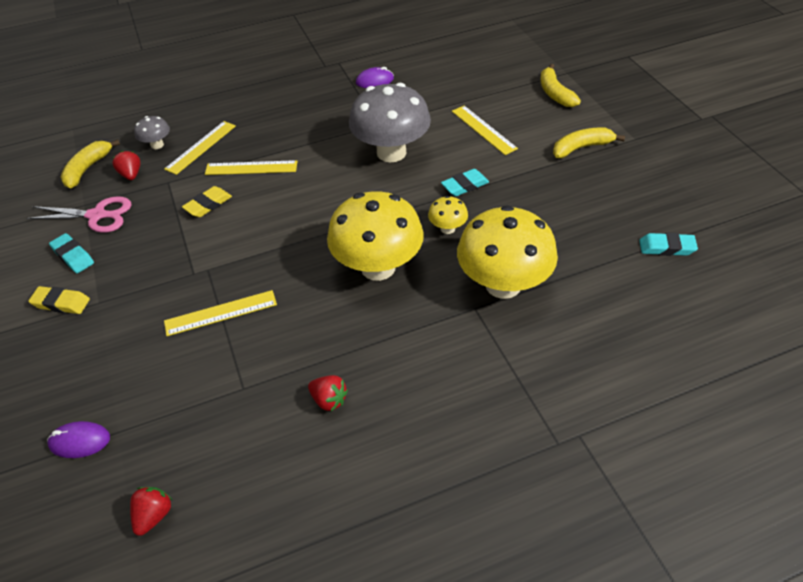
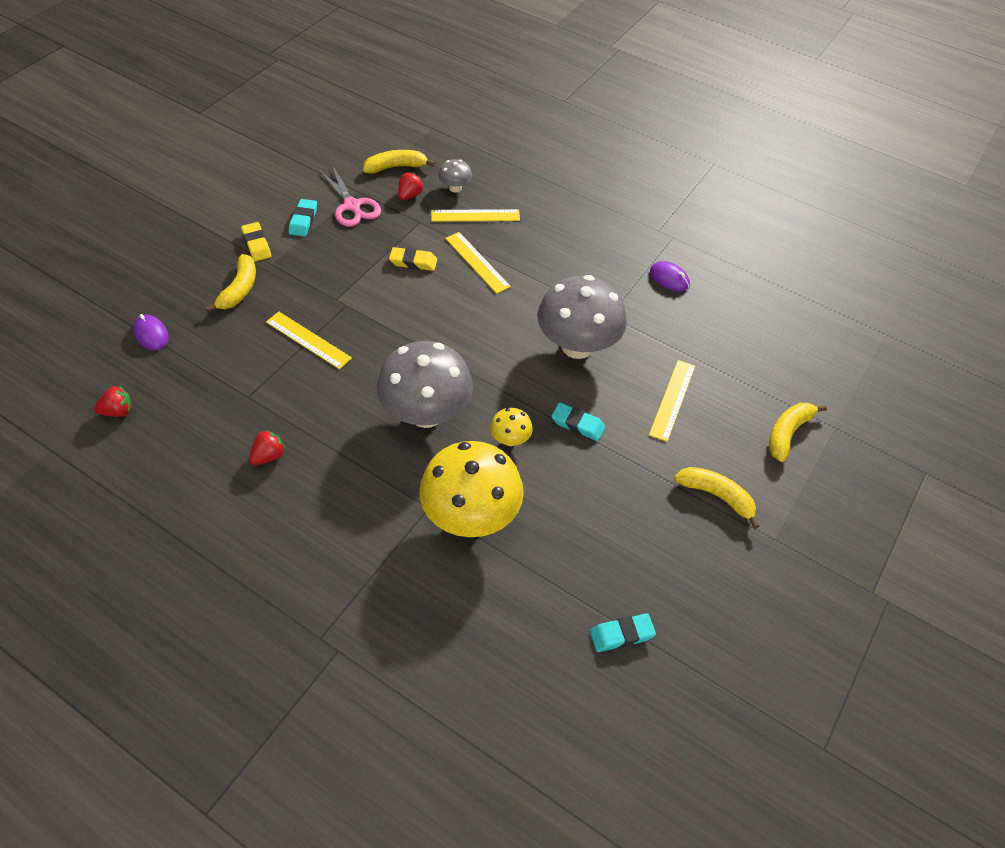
camera: 50 degrees right, 5 degrees up
red strawberry [308,375,348,411] -> red strawberry turned 135 degrees counterclockwise [249,430,286,465]
yellow mushroom [327,191,424,281] -> grey mushroom [377,341,473,428]
turquoise eraser [639,233,698,256] -> turquoise eraser turned 75 degrees counterclockwise [590,613,656,652]
none -> yellow banana [206,254,256,313]

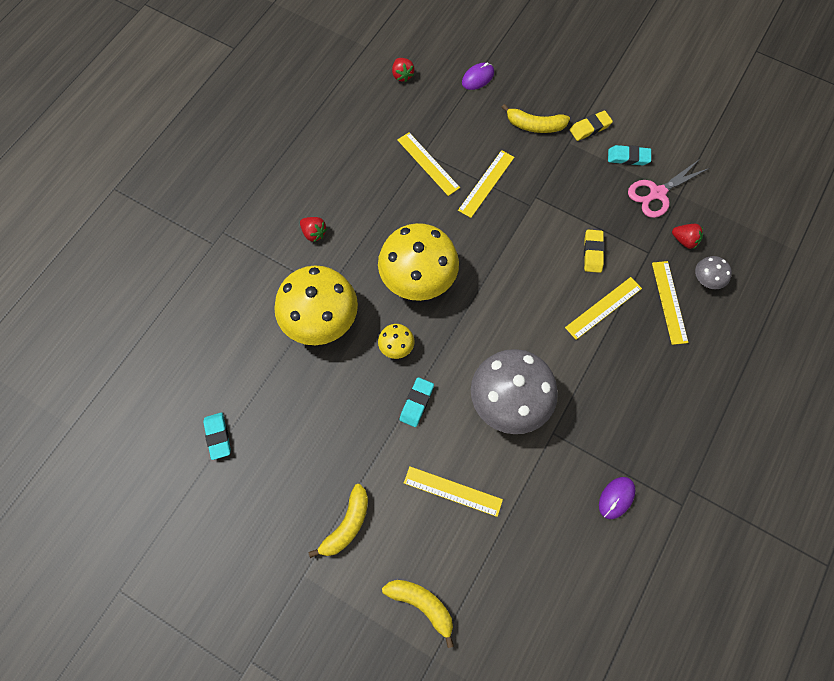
camera: 90 degrees right, 15 degrees up
red strawberry [249,430,286,465] -> red strawberry moved to [300,217,327,242]
yellow banana [363,150,435,174] -> none
grey mushroom [377,341,473,428] -> yellow mushroom [378,223,459,301]
none -> yellow ruler [397,132,460,196]

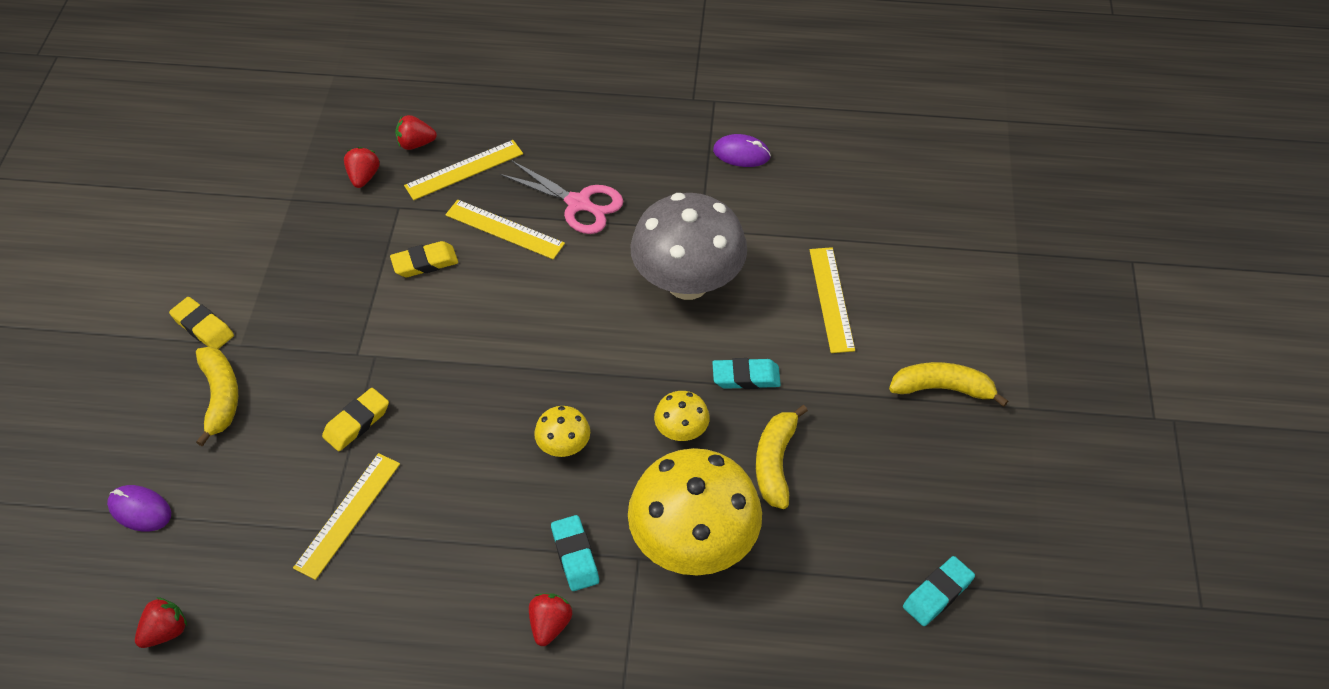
camera: 115 degrees left, 15 degrees down
yellow mushroom [378,223,459,301] -> yellow mushroom [534,406,590,457], size x0.45
yellow banana [382,580,454,648] -> yellow banana moved to [756,405,808,509]
yellow ruler [458,150,514,218] -> yellow eraser [322,388,389,451]
turquoise eraser [608,145,651,165] -> turquoise eraser moved to [551,515,599,591]
pink scissors [628,159,709,218] -> pink scissors moved to [500,160,623,234]
grey mushroom [695,256,732,289] -> red strawberry [395,115,437,150]

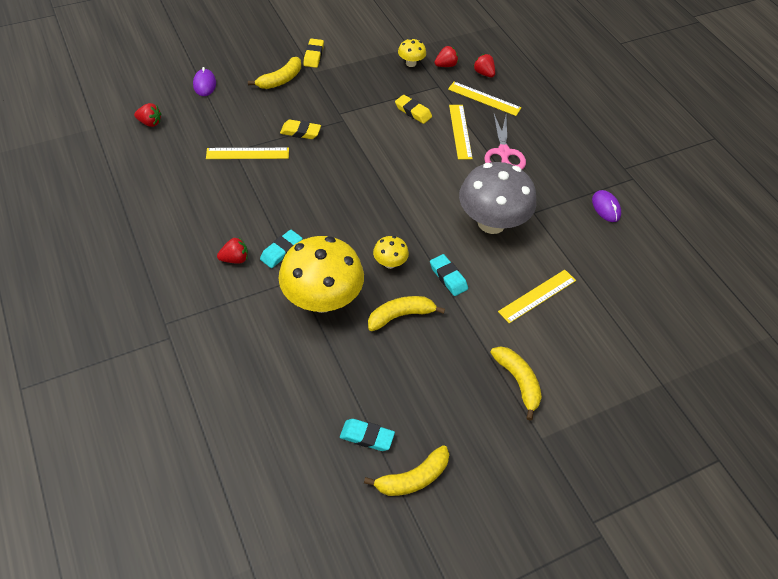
camera: 55 degrees right, 0 degrees up
yellow mushroom [534,406,590,457] -> yellow mushroom moved to [398,38,426,67]
none -> yellow banana [364,445,449,496]

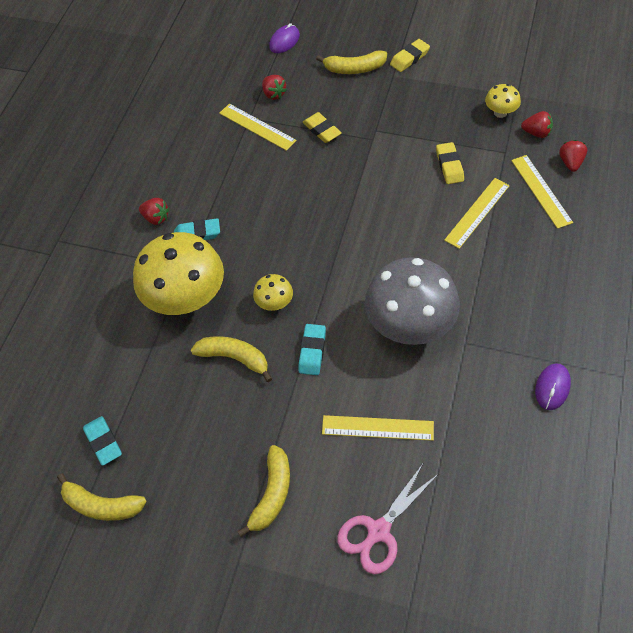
camera: 50 degrees right, 5 degrees up
red strawberry [134,103,161,127] -> red strawberry moved to [262,75,287,100]
pink scissors [484,114,526,170] -> pink scissors moved to [337,464,438,574]

